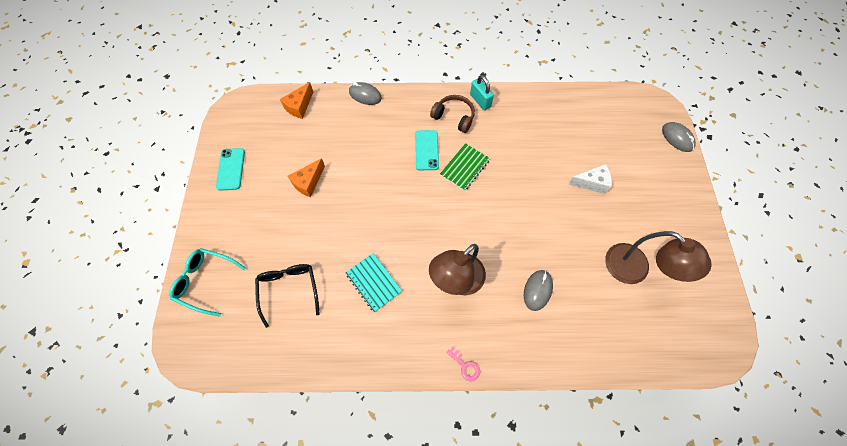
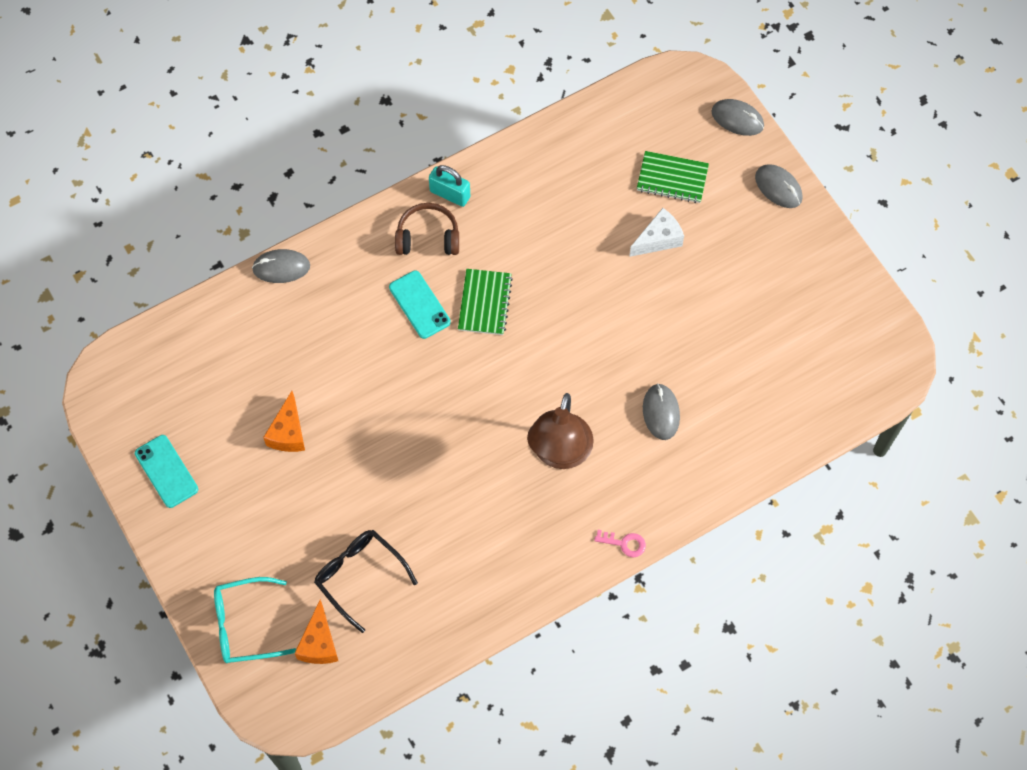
camera: 30 degrees left, 0 degrees up
orange cheese [280,82,313,119] -> orange cheese moved to [295,599,338,664]
turquoise notebook [346,253,402,312] -> none
brown lamp [605,231,712,284] -> none
none -> green notebook [637,151,709,203]
none -> grey mouse [755,164,803,208]

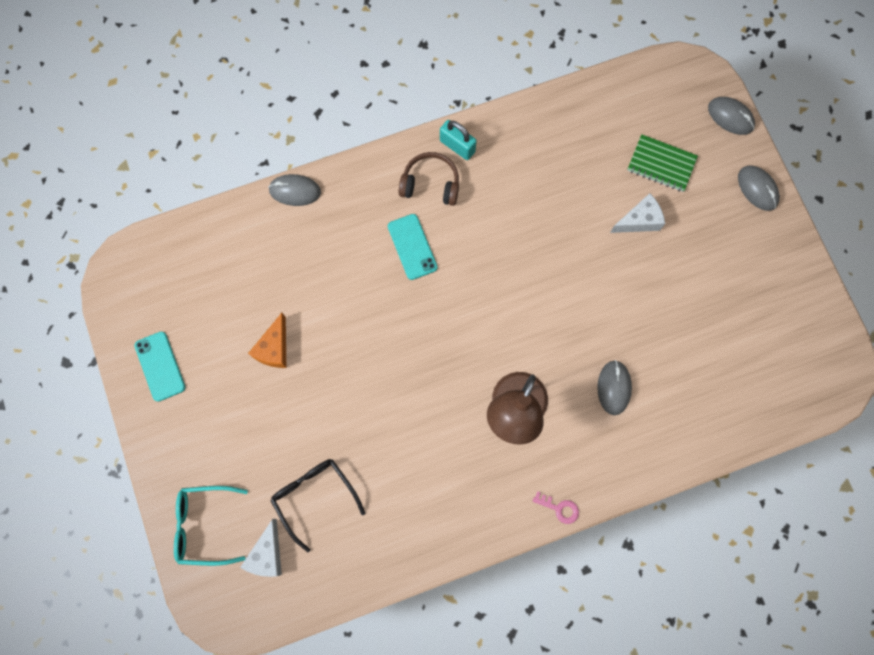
camera: 10 degrees right, 10 degrees up
orange cheese [295,599,338,664] -> white cheese [240,519,282,577]
green notebook [458,269,513,335] -> none

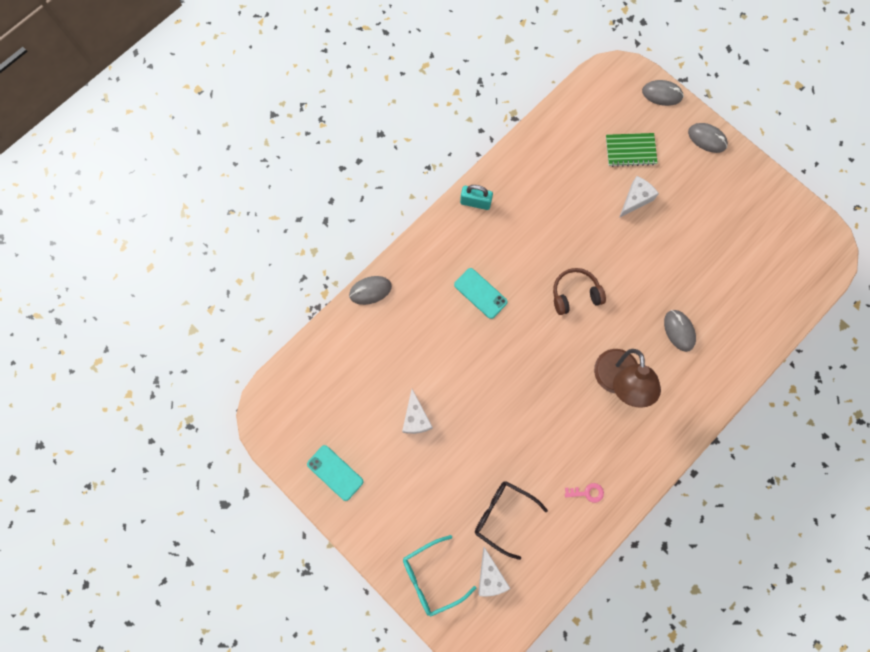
camera: 25 degrees left, 0 degrees up
orange cheese [248,313,286,368] -> white cheese [402,389,433,434]
brown headphones [399,152,459,206] -> brown headphones moved to [553,268,606,315]
pink key [533,491,579,524] -> pink key moved to [565,483,604,503]

